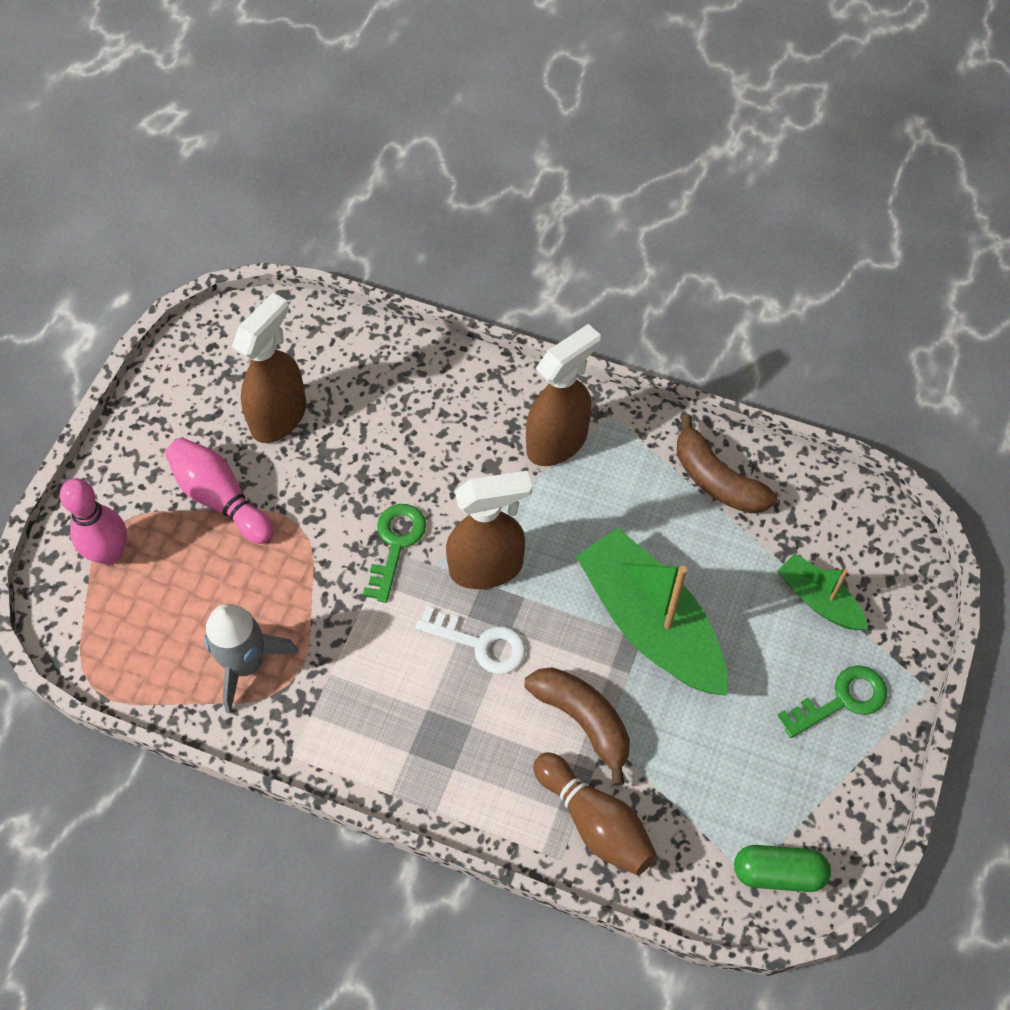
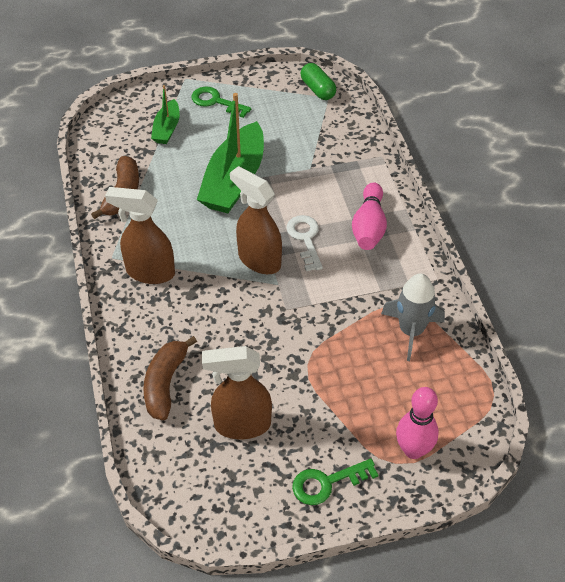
camera: 125 degrees left, 10 degrees down
pink bowling pin [165,438,274,544] -> pink bowling pin moved to [352,183,387,250]
green key [363,504,426,603] -> green key moved to [292,459,378,505]
brown banana [524,667,630,786] -> brown banana moved to [143,336,197,420]
brown bowling pin [533,752,657,875] -> none

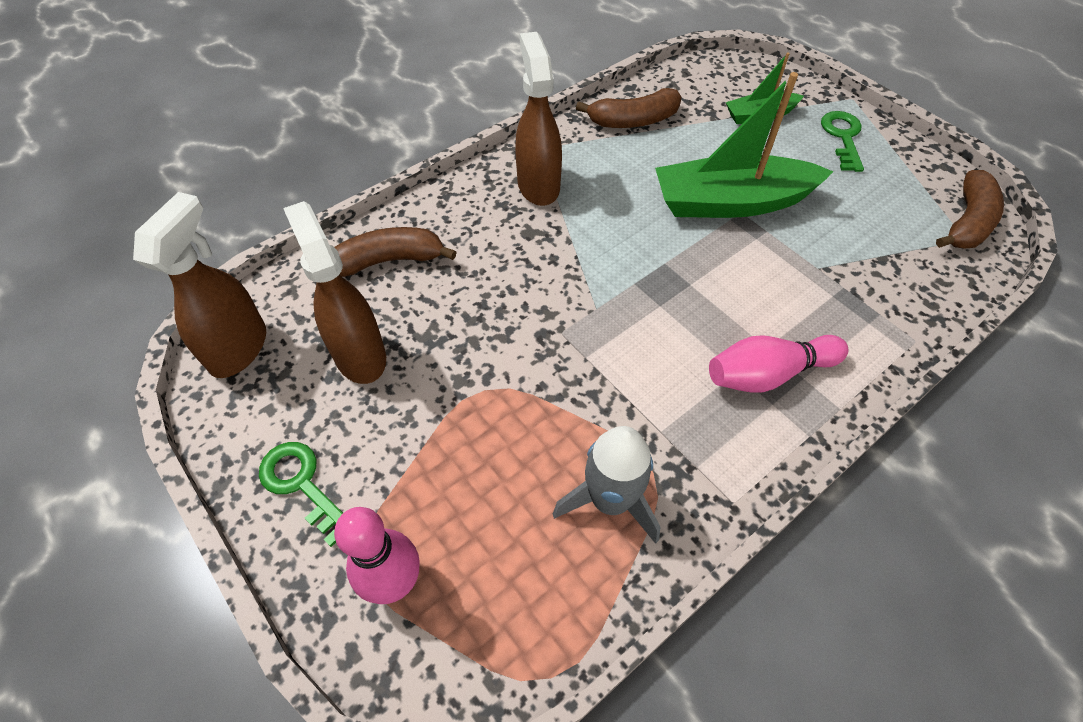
camera: 65 degrees right, 5 degrees up
brown spray bottle [230,166,282,274] -> brown spray bottle moved to [133,192,266,378]
white key [286,215,323,271] -> none
green capsule [301,63,336,100] -> brown banana [936,170,1004,248]

